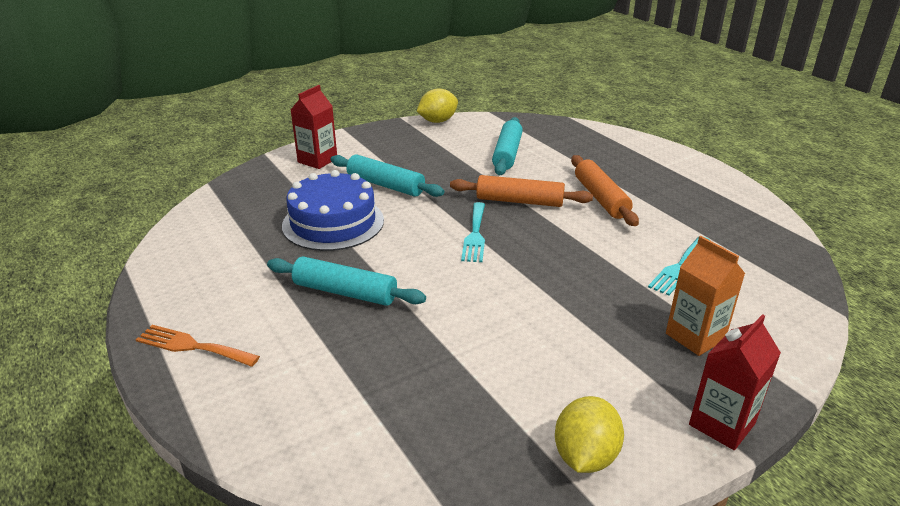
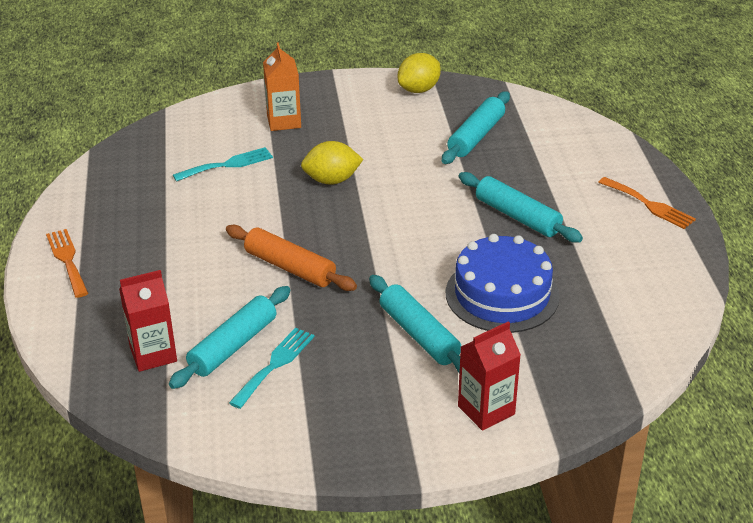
camera: 155 degrees left, 5 degrees up
yellow lemon [417,88,458,123] -> yellow lemon moved to [301,141,364,185]
turquoise fork [461,202,485,262] -> turquoise fork moved to [229,327,315,409]
orange rolling pin [571,155,639,226] -> none
red carton [689,314,781,450] -> red carton moved to [119,270,177,372]
none -> orange fork [46,229,88,298]
none -> turquoise rolling pin [442,91,510,164]

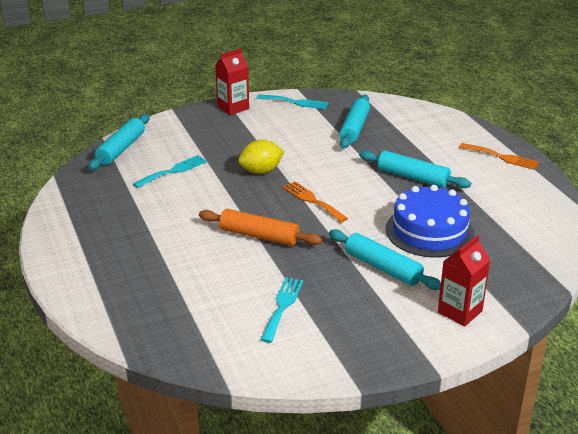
camera: 15 degrees left, 5 degrees down
orange fork [46,229,88,298] -> orange fork moved to [283,181,348,222]
red carton [119,270,177,372] -> red carton moved to [215,48,249,115]
turquoise rolling pin [169,286,291,389] -> turquoise rolling pin moved to [88,114,150,170]
orange carton [263,42,301,131] -> none
yellow lemon [398,53,441,93] -> turquoise fork [256,95,329,109]

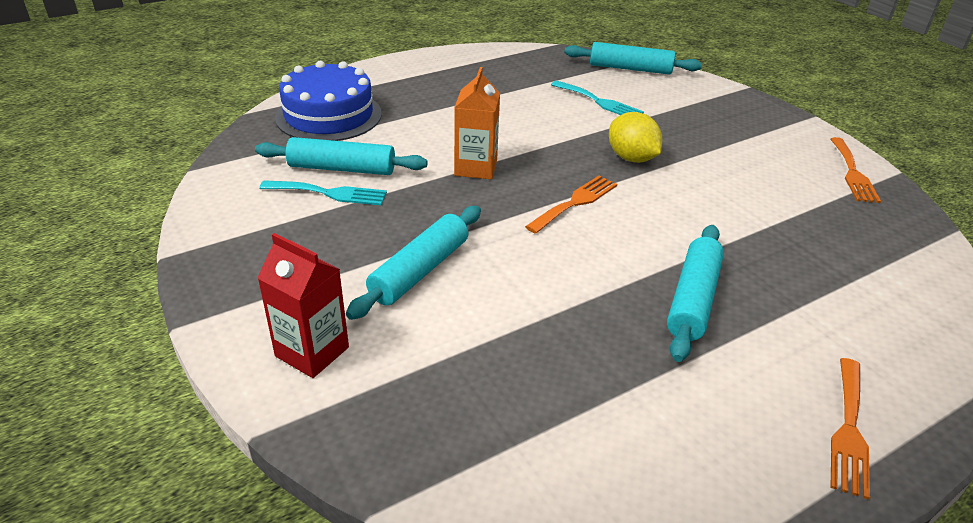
camera: 80 degrees right, 5 degrees up
orange rolling pin [199,209,322,246] -> orange carton [454,67,500,179]
red carton [215,48,249,115] -> none
turquoise fork [256,95,329,109] -> orange fork [831,137,881,203]
turquoise rolling pin [339,95,370,148] -> turquoise rolling pin moved to [255,137,428,175]
blue cake [385,185,474,258] -> blue cake moved to [275,61,382,141]

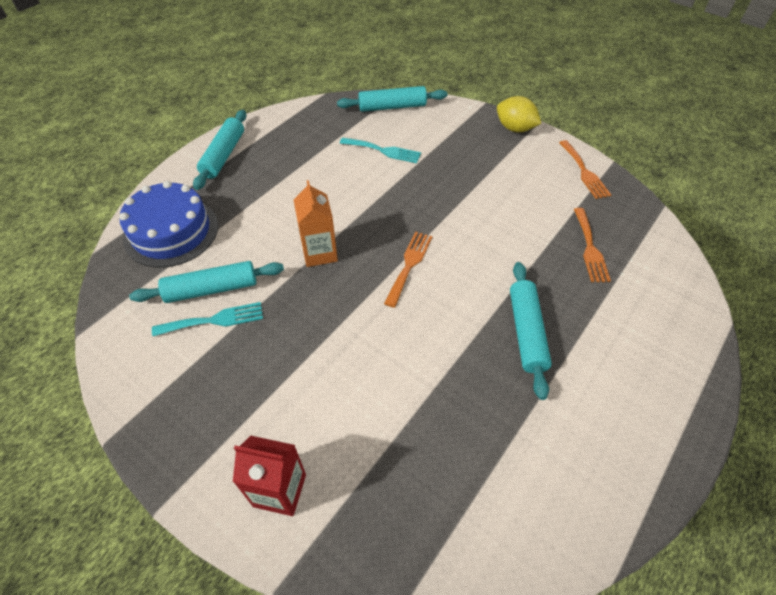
camera: 20 degrees left, 15 degrees up
turquoise rolling pin [346,206,481,320] -> turquoise rolling pin moved to [193,110,246,190]
yellow lemon [609,112,662,163] -> yellow lemon moved to [497,96,541,132]
orange fork [831,358,870,500] -> orange fork moved to [574,208,611,282]

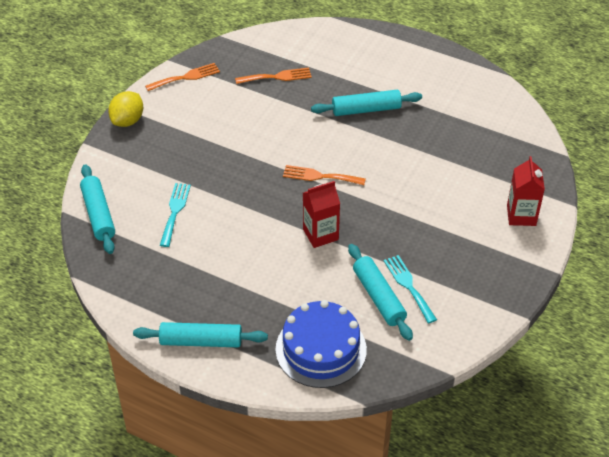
camera: 100 degrees left, 5 degrees down
orange carton [294,180,338,267] -> red carton [303,181,340,248]

